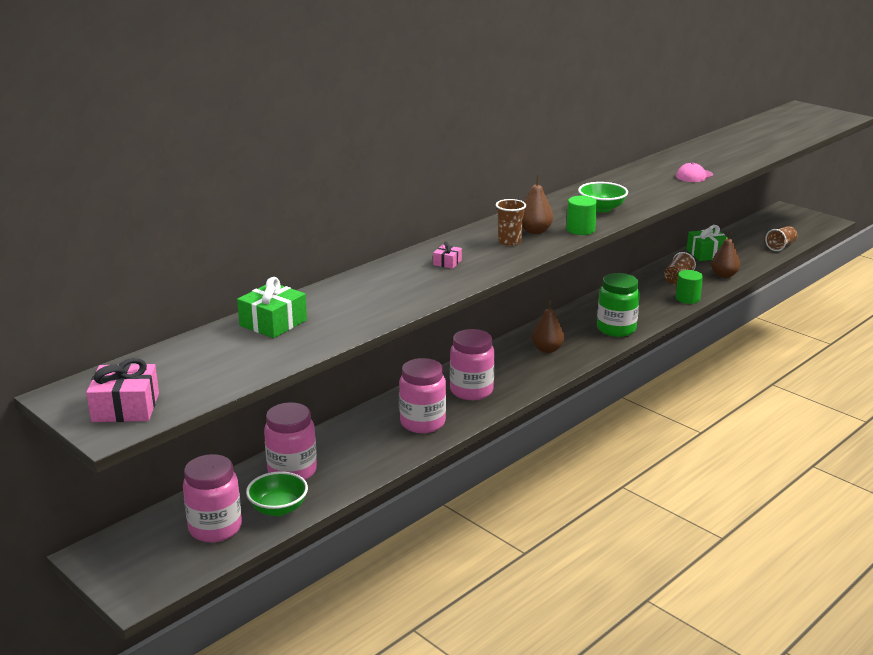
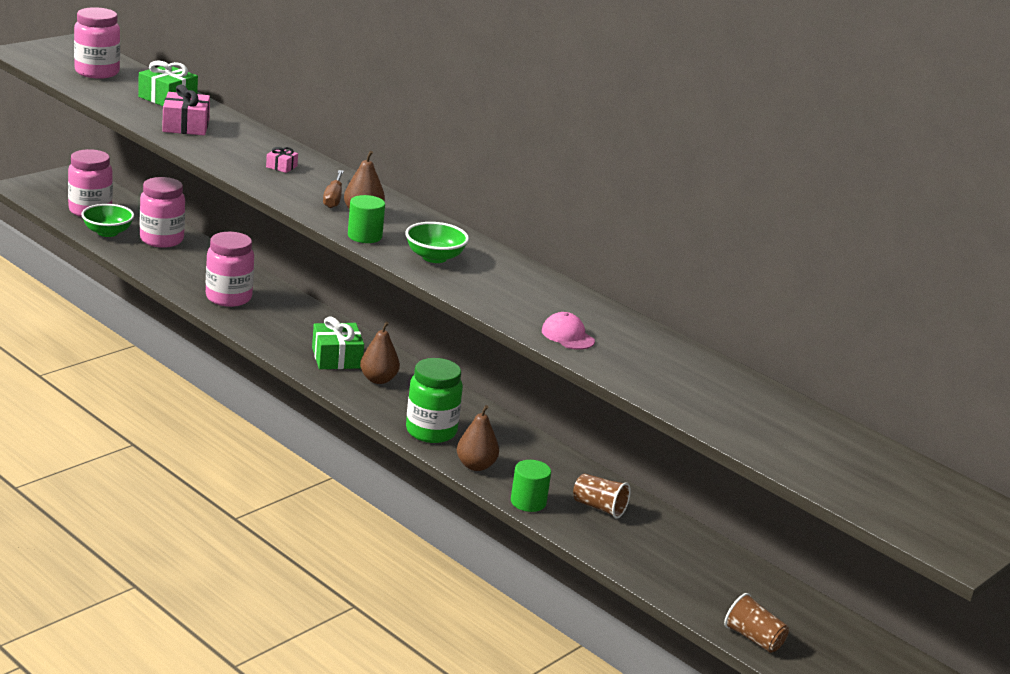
camera: 85 degrees right, 0 degrees up
pink gift [86,358,159,422] -> pink gift moved to [162,84,210,135]
pink jar [450,329,495,400] -> pink jar moved to [74,7,120,79]
brown cup [496,199,526,246] -> brown screwdriver [323,170,344,208]
green gift [687,225,728,261] -> green gift moved to [312,316,364,369]
brown pear [711,231,740,278] -> brown pear moved to [457,405,499,471]

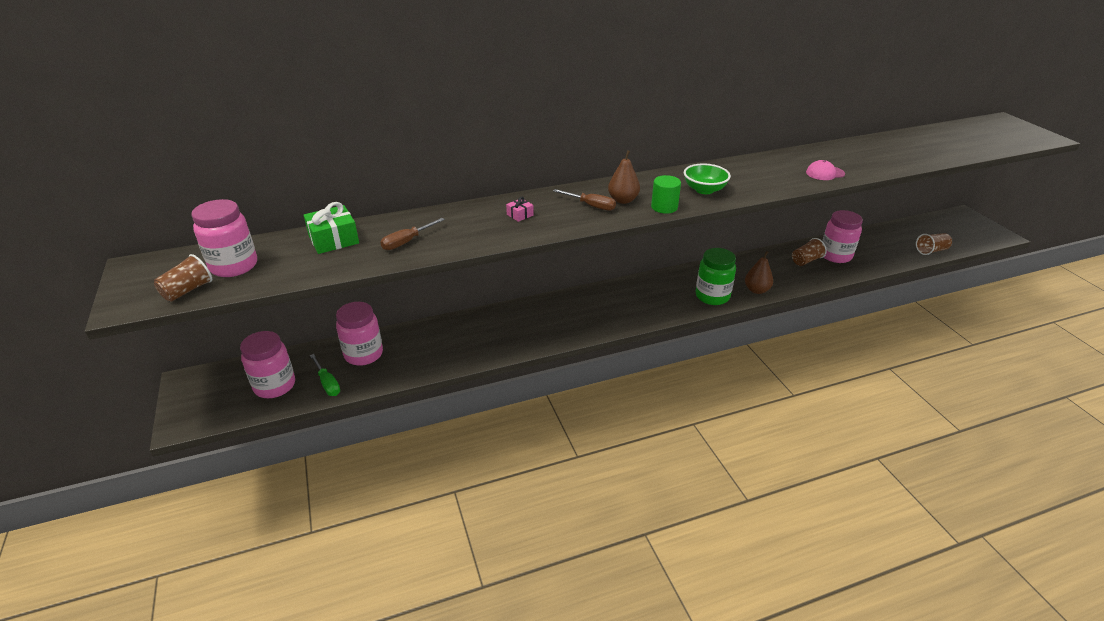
camera: 60 degrees left, 10 degrees up
green bowl [81,204,134,237] -> green screwdriver [310,354,340,396]
pink gift [162,84,210,135] -> brown screwdriver [380,218,445,250]
pink jar [206,232,254,307] -> pink jar moved to [822,210,863,263]
green gift [312,316,364,369] -> none
brown pear [360,322,400,384] -> none
green cylinder [511,460,551,512] -> none
none -> brown cup [154,254,212,302]

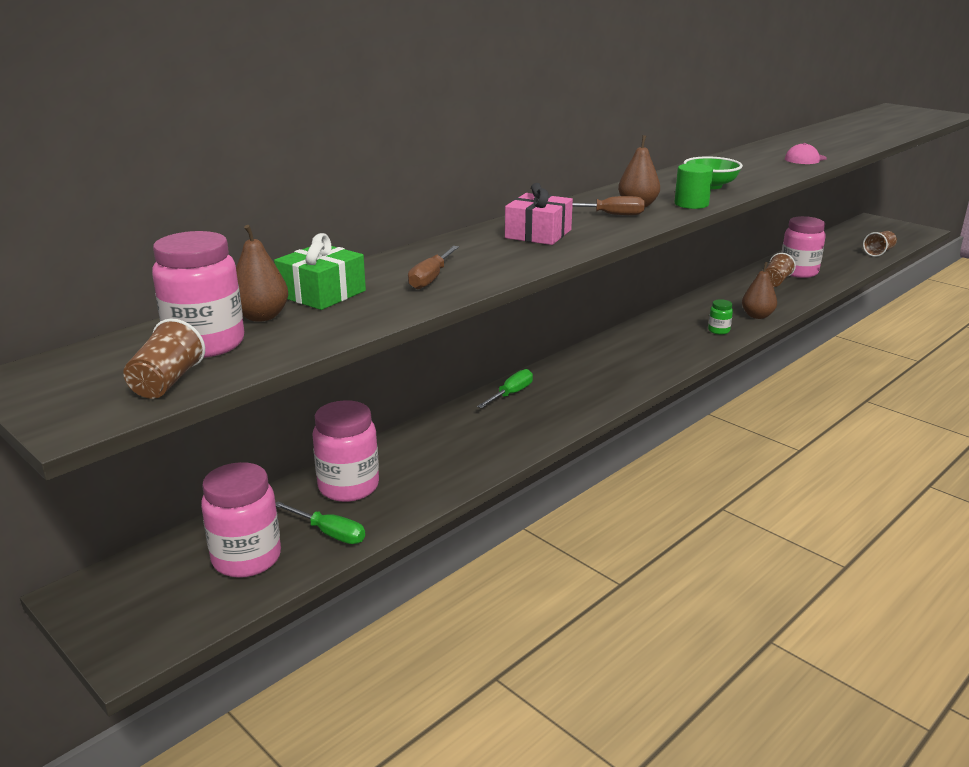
camera: 25 degrees left, 10 degrees down
pink gift [506,197,534,222] -> pink gift [505,183,573,245], size x1.95
green jar [695,248,736,305] -> green jar [708,299,733,335], size x0.49
none -> brown pear [236,225,289,322]
none -> green screwdriver [477,369,533,408]

